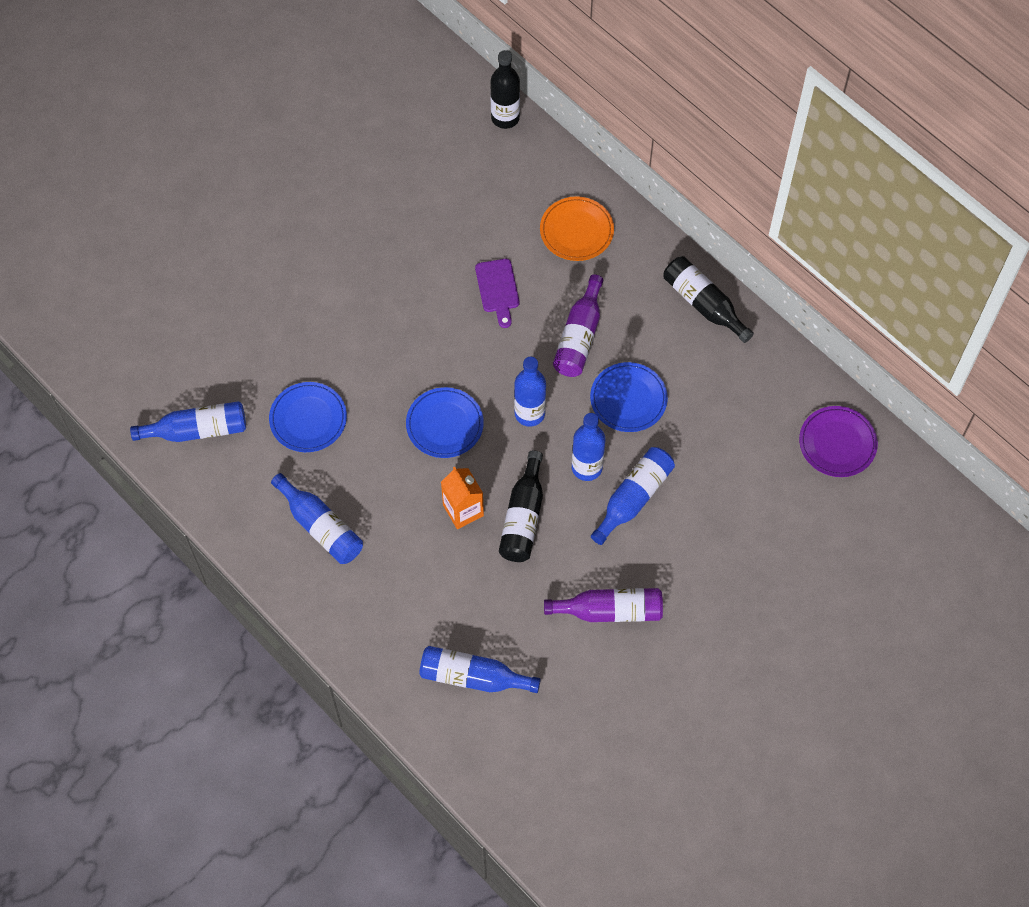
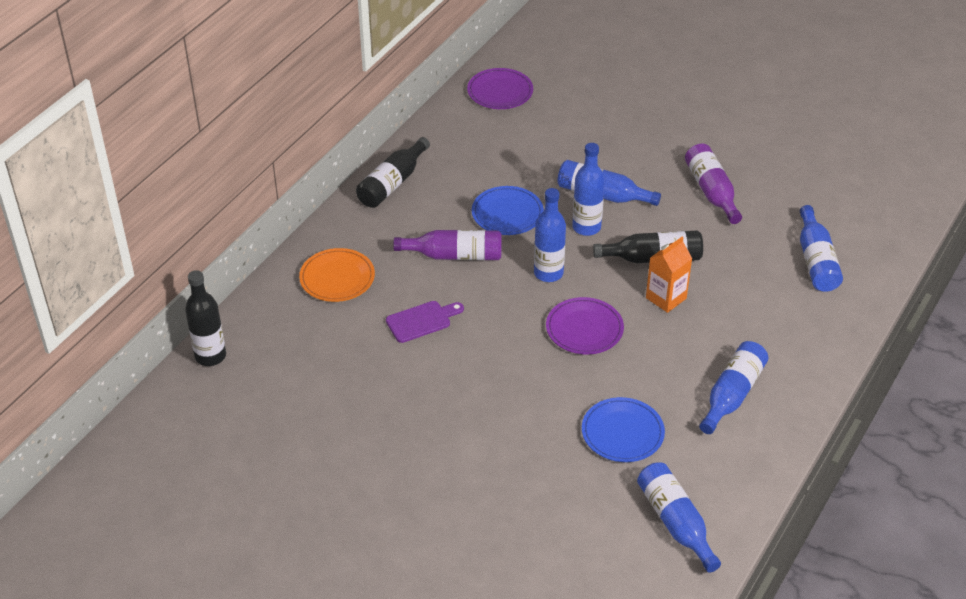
camera: 105 degrees left, 20 degrees down
blue plate [406,387,484,458] -> purple plate [546,297,624,355]

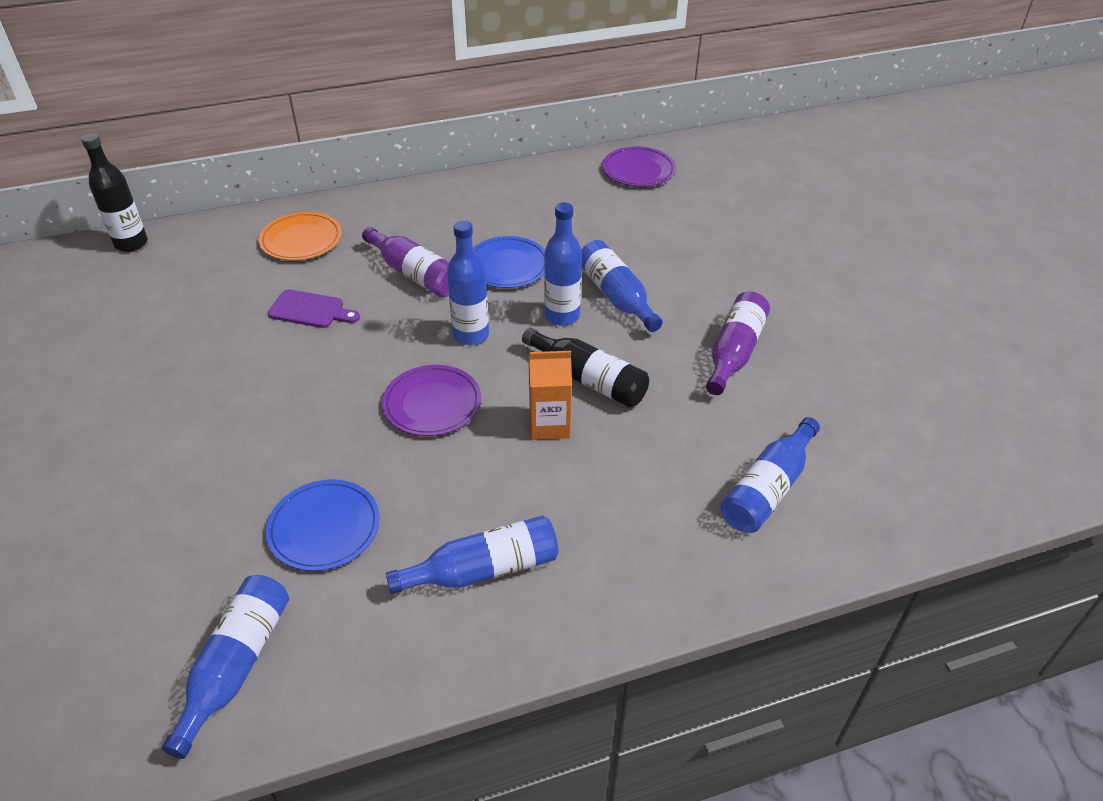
camera: 40 degrees right, 0 degrees up
black bottle [356,137,430,208] -> none

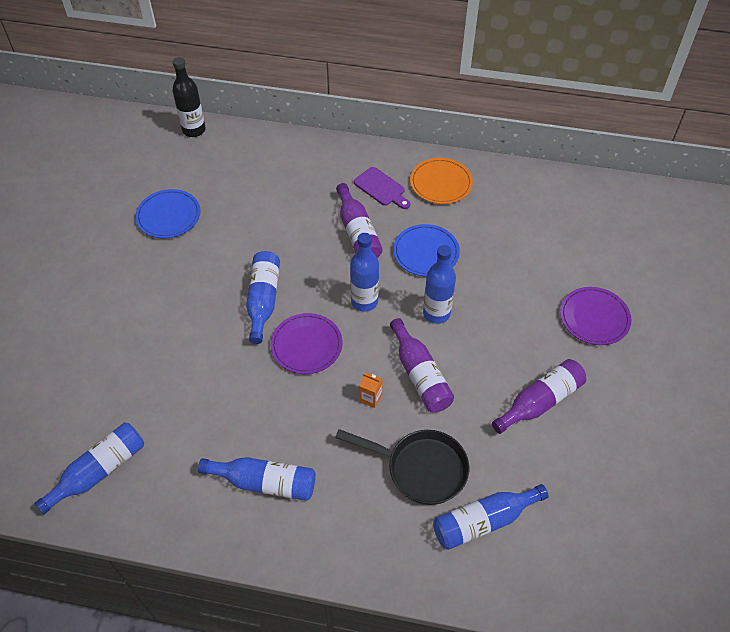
camera: 30 degrees right, 10 degrees up
orange plate [258,212,342,261] -> orange plate moved to [410,158,473,204]
blue plate [266,479,380,571] -> blue plate moved to [135,189,200,238]
purple cutting board [268,289,360,328] -> purple cutting board moved to [354,167,410,209]
black bottle [522,327,649,408] -> purple bottle [390,318,454,413]
orange carton [529,351,572,440] -> orange carton [360,373,383,408], size x0.58
blue bottle [582,240,663,332] -> blue bottle moved to [246,251,280,344]
purple plate [602,146,676,187] -> purple plate moved to [560,287,631,345]
none -> black pan [335,429,469,505]

